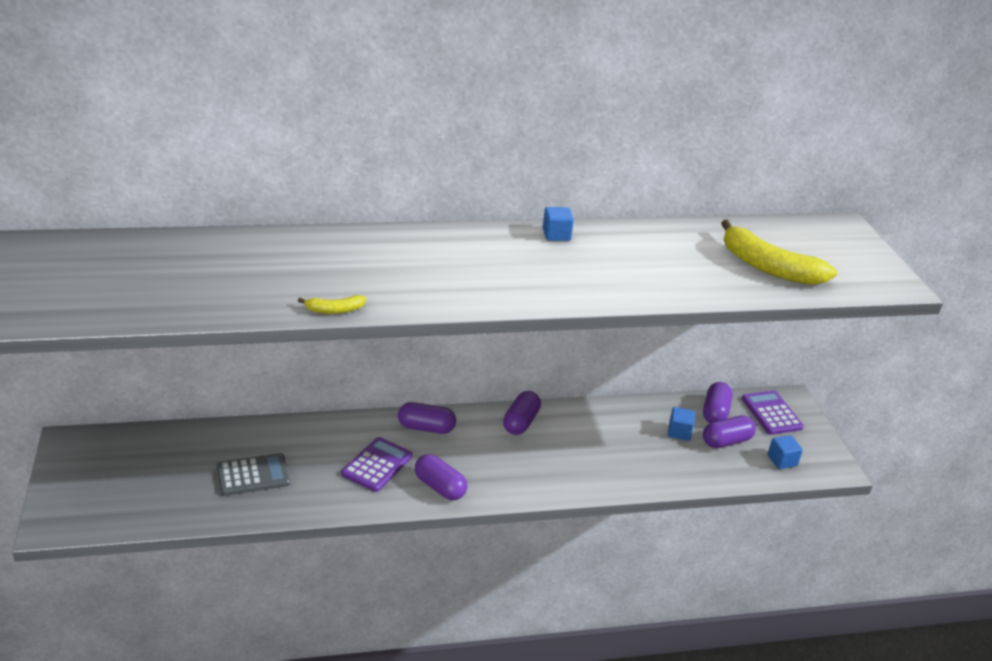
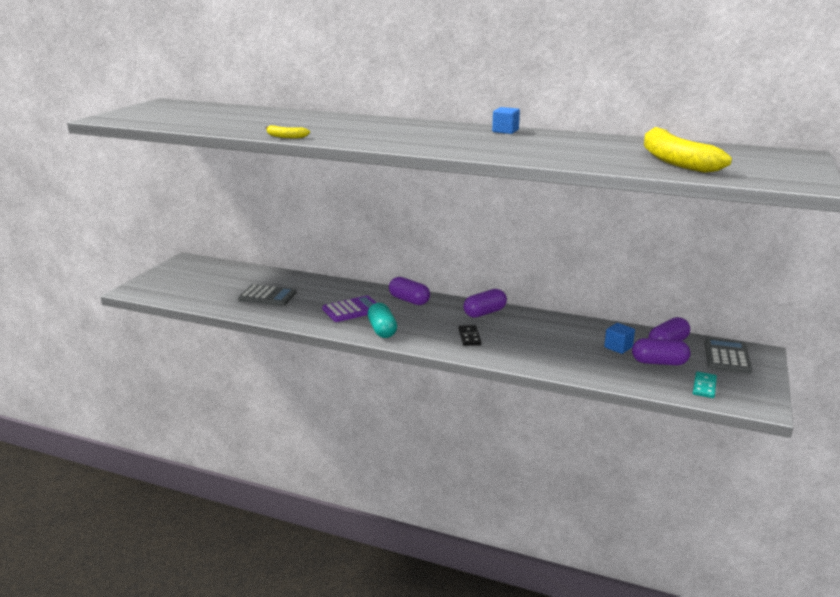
camera: 35 degrees right, 10 degrees down
purple capsule [415,454,467,500] -> turquoise capsule [368,303,397,338]
purple calculator [742,390,804,435] -> grey calculator [704,338,752,374]
blue cube [768,435,803,469] -> turquoise domino [693,372,717,398]
none -> black domino [459,325,481,346]

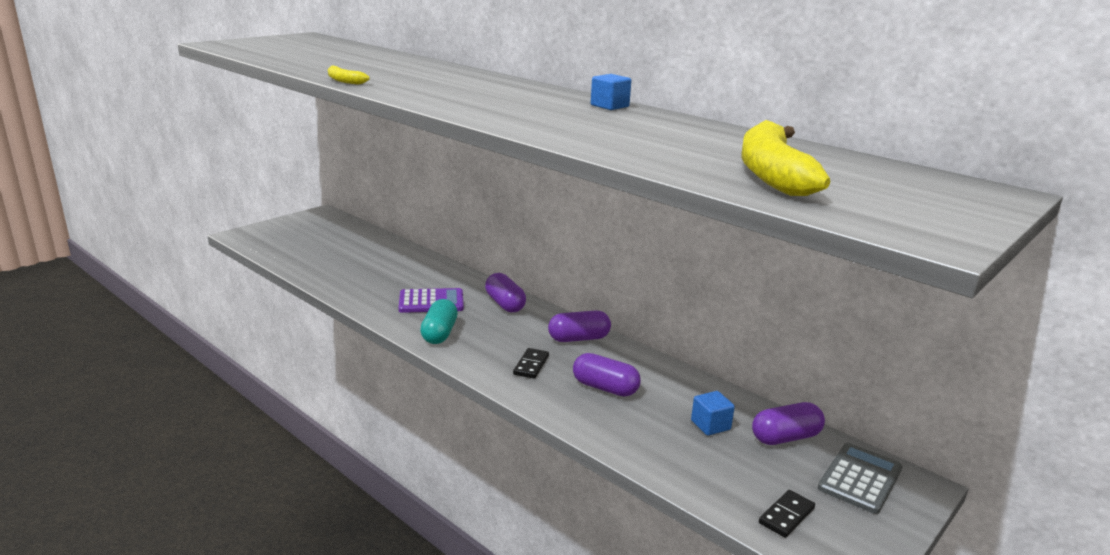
camera: 20 degrees right, 0 degrees up
grey calculator [238,284,297,306] -> none
purple capsule [632,338,690,365] -> purple capsule moved to [573,353,641,396]
turquoise domino [693,372,717,398] -> black domino [759,490,815,538]

